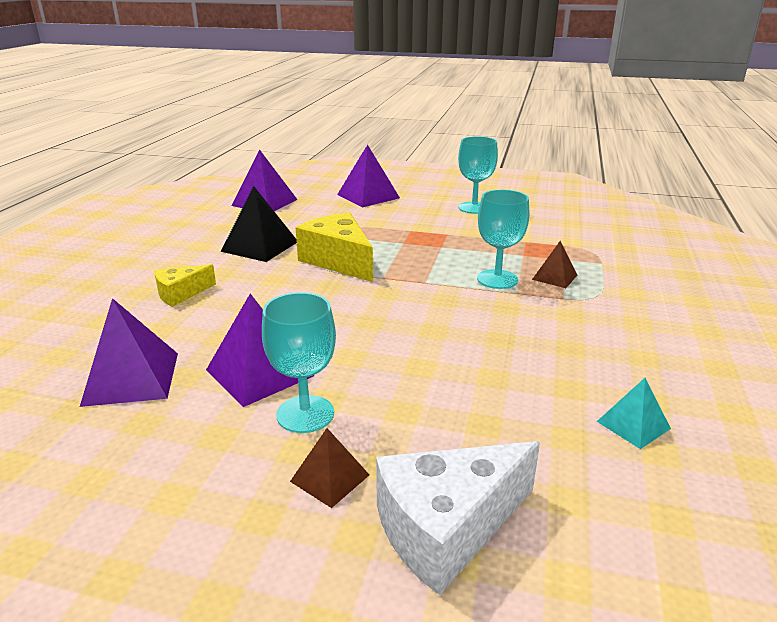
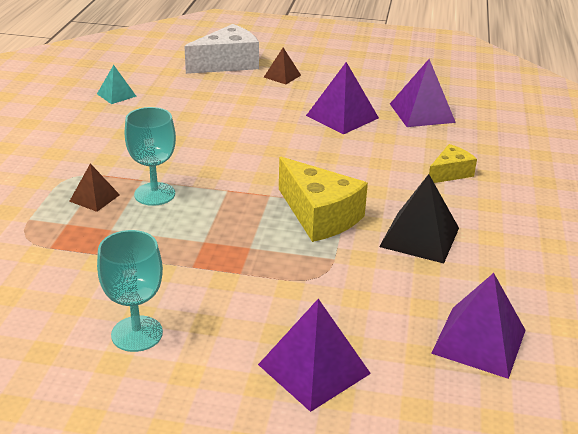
camera: 175 degrees right, 5 degrees up
turquoise goblet [262,292,336,433] -> none

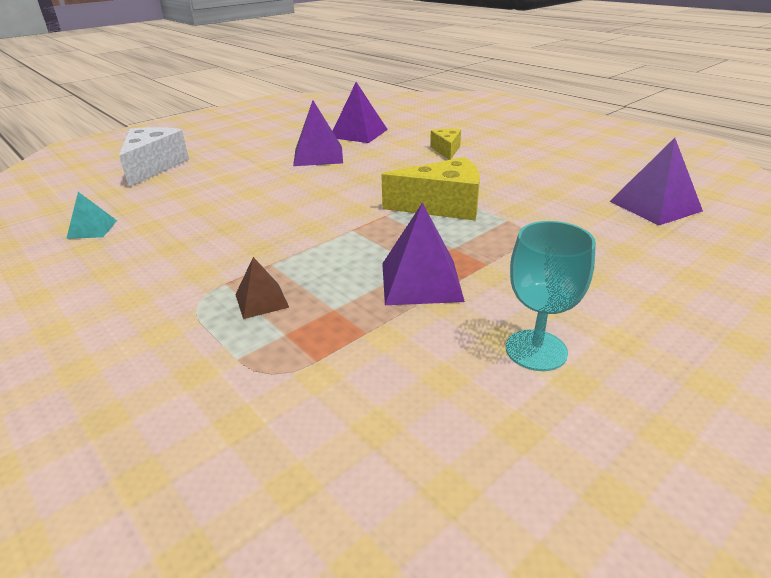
camera: 50 degrees left, 0 degrees up
turquoise goblet [125,107,176,206] -> none
purple pyramid [258,299,371,412] -> purple pyramid moved to [382,202,465,305]
brown pyramid [264,48,301,84] -> none
black pyramid [379,174,459,264] -> none

